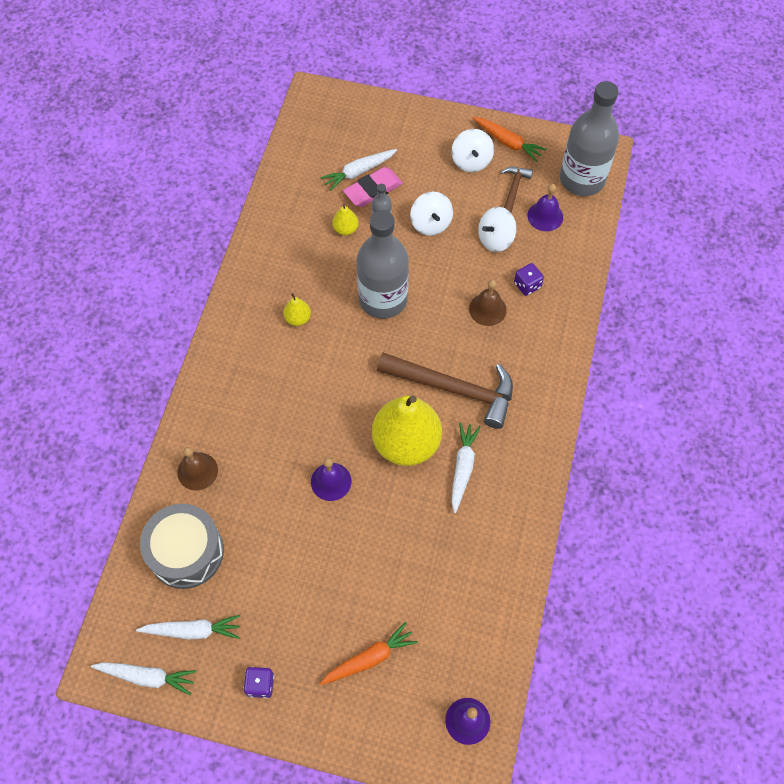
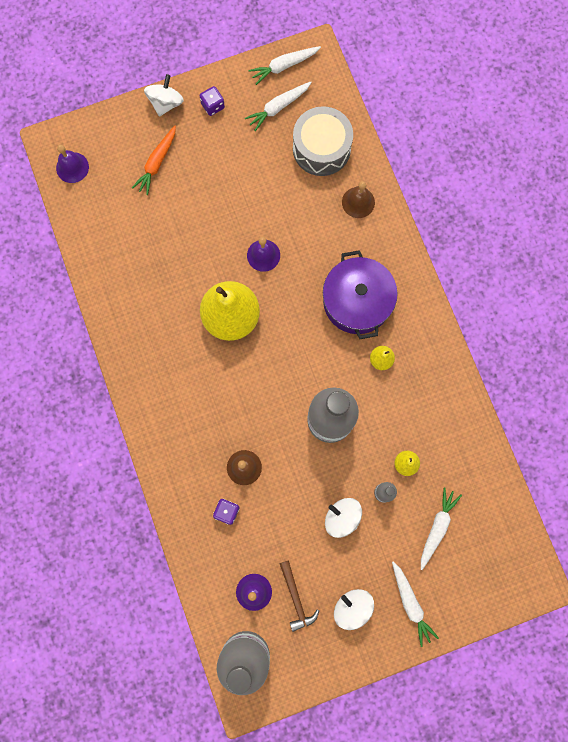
camera: 145 degrees right, 15 degrees up
pink eraser [343,167,403,207] -> none
brown hammer [377,353,513,429] -> none
white carrot [451,422,481,513] -> white carrot moved to [392,561,439,647]
orange carrot [473,117,546,162] -> none
white spinning top [478,207,517,252] -> white spinning top moved to [144,74,184,117]
none -> purple pot [323,250,398,339]

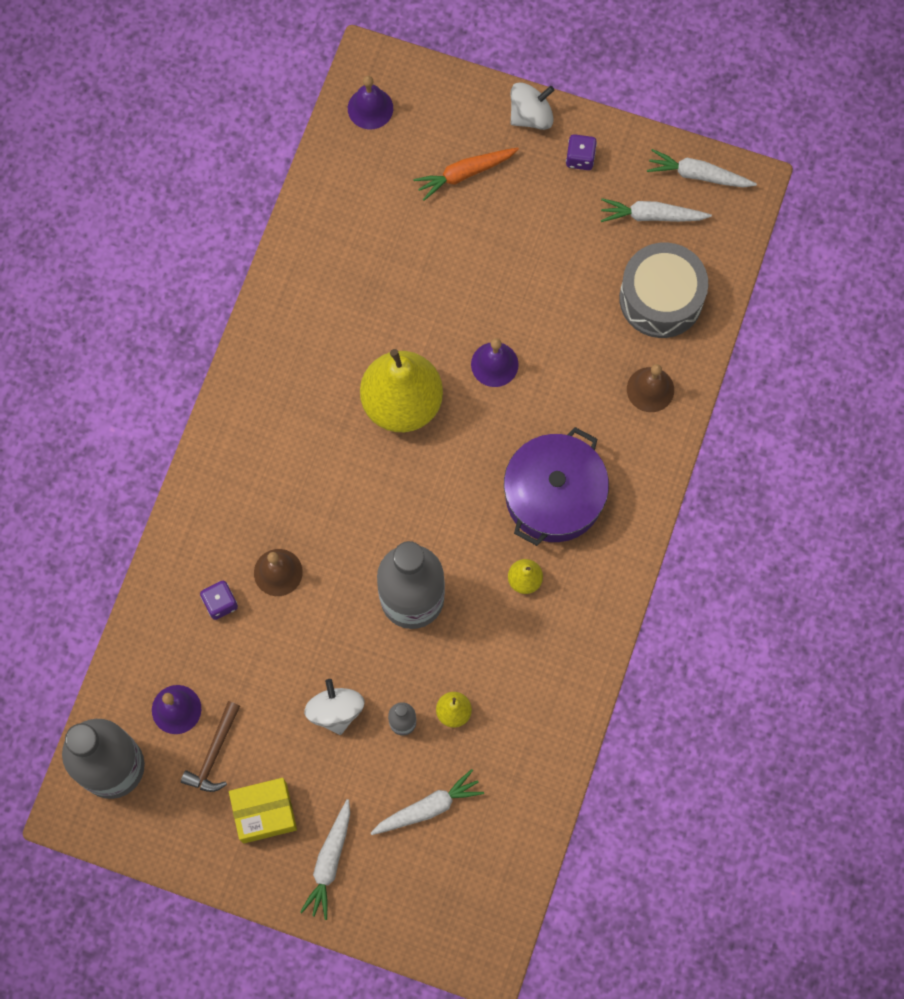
camera: 40 degrees right, 5 degrees down
white spinning top [334,589,374,630] -> yellow box [229,778,297,844]

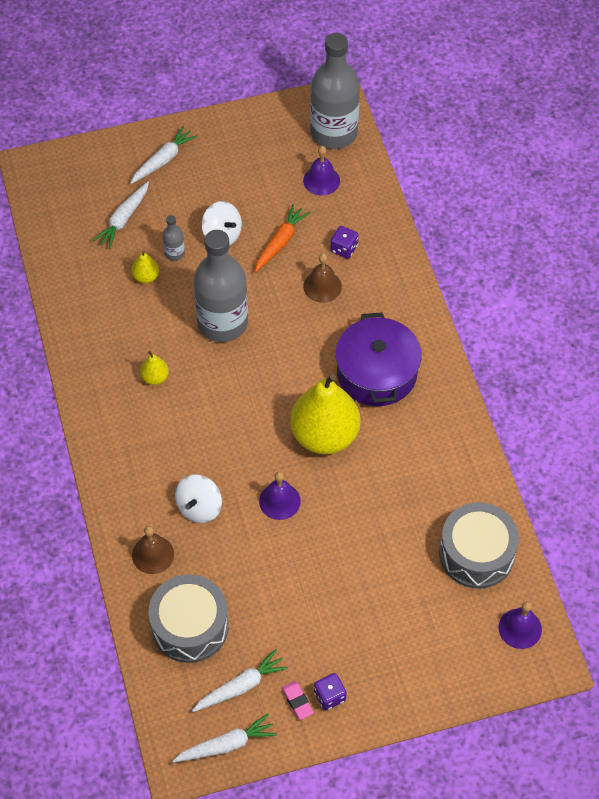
camera: 145 degrees right, 15 degrees down
brown hammer [181,701,240,792] -> none
yellow box [229,778,297,844] -> none
white carrot [300,799,350,920] -> white carrot turned 60 degrees clockwise [130,126,198,184]
orange carrot [413,147,519,201] -> orange carrot moved to [255,204,310,272]
purple pot [504,427,609,546] -> purple pot moved to [335,312,422,406]
white spinning top [511,82,554,130] -> white spinning top moved to [175,474,222,523]
none -> pink eraser [282,681,314,720]
none -> grey drum [439,502,519,589]

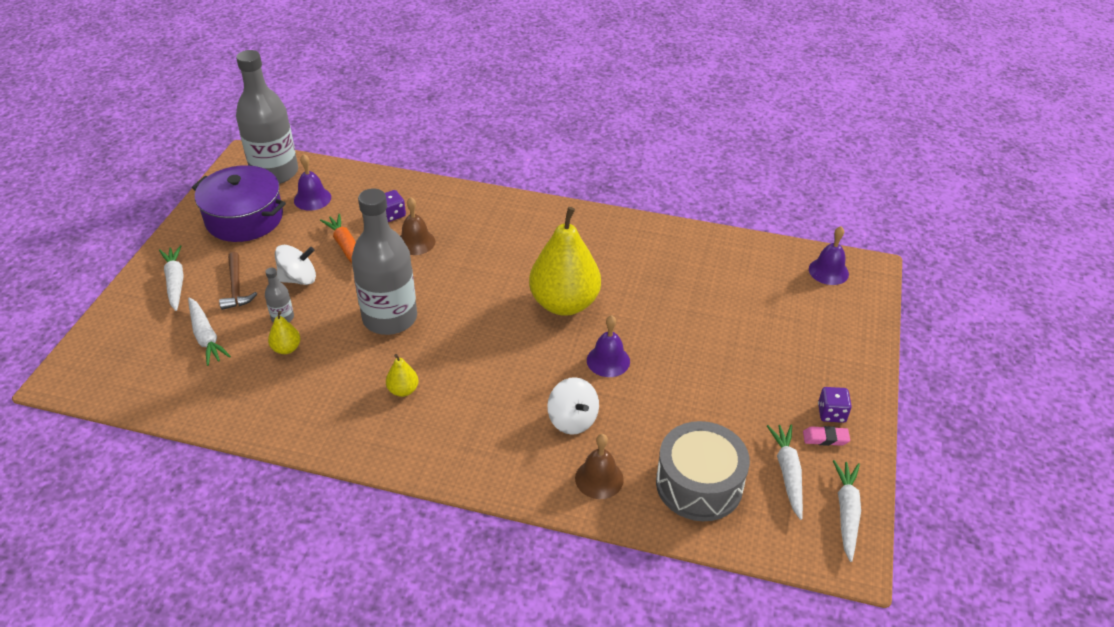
camera: 60 degrees left, 15 degrees down
purple pot [335,312,422,406] -> purple pot moved to [192,165,286,242]
grey drum [439,502,519,589] -> none
none -> brown hammer [219,252,257,310]

